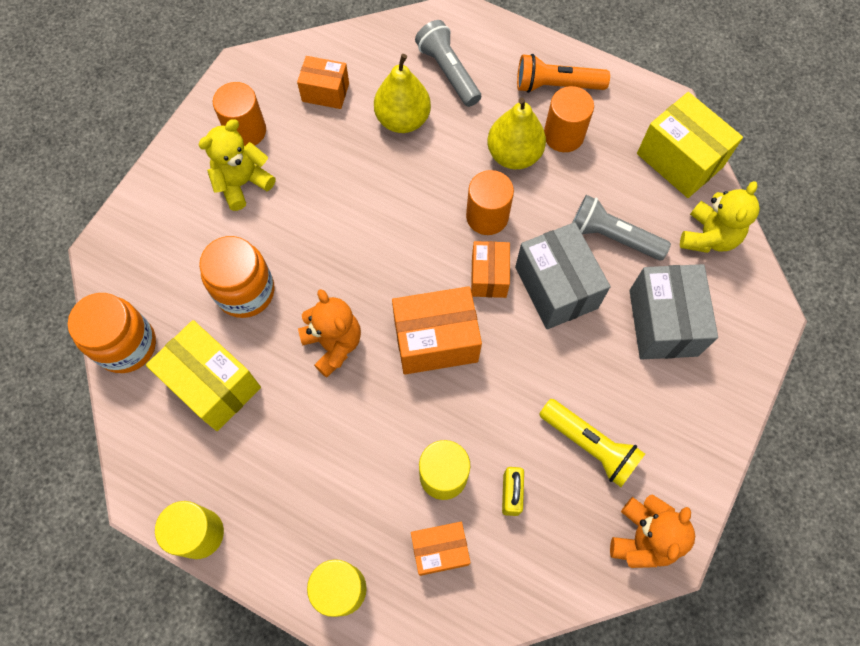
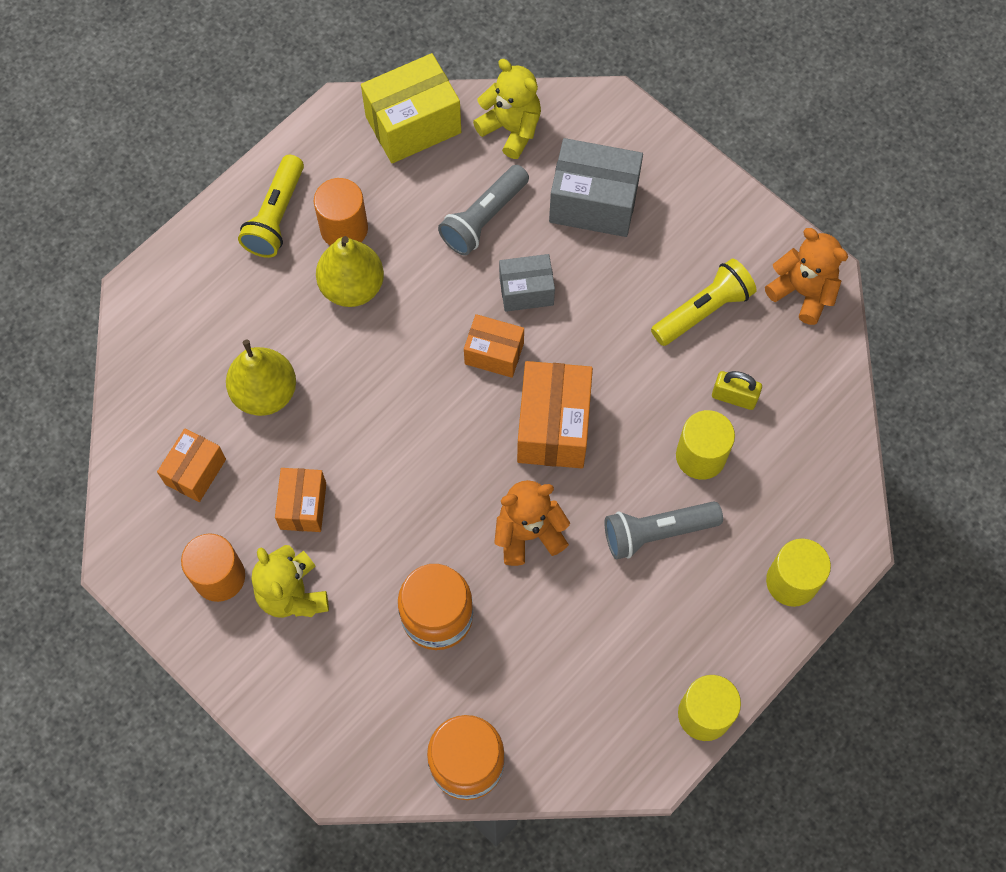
camera: 75 degrees left, 0 degrees up
yellow box [146,320,261,431] -> none
orange box [411,522,471,576] -> orange box moved to [275,468,326,532]
grey flashlight [415,20,481,107] -> grey flashlight moved to [604,501,723,559]
orange cylinder [466,170,514,235] -> none
grey box [515,222,610,329] -> grey box [499,254,555,312], size x0.61
orange flashlight [517,54,610,93] -> yellow flashlight [238,155,304,258]

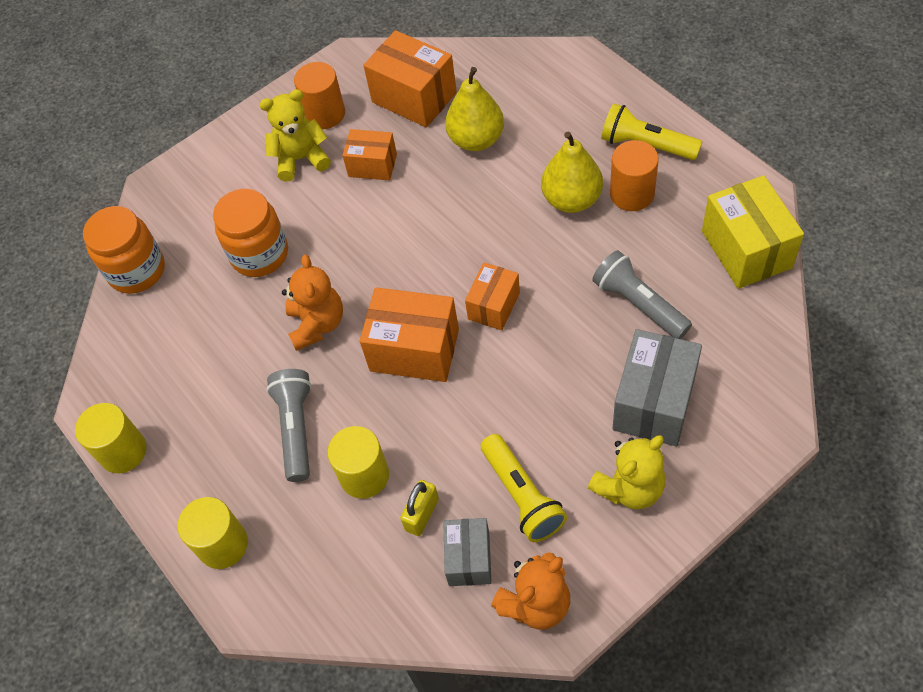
camera: 105 degrees right, 10 degrees down
orange box [157,429,226,502] -> orange box [363,30,457,127], size x1.64
yellow teddy bear [473,59,541,159] -> yellow teddy bear moved to [588,435,665,509]
grey box [499,254,555,312] -> grey box moved to [443,518,492,586]

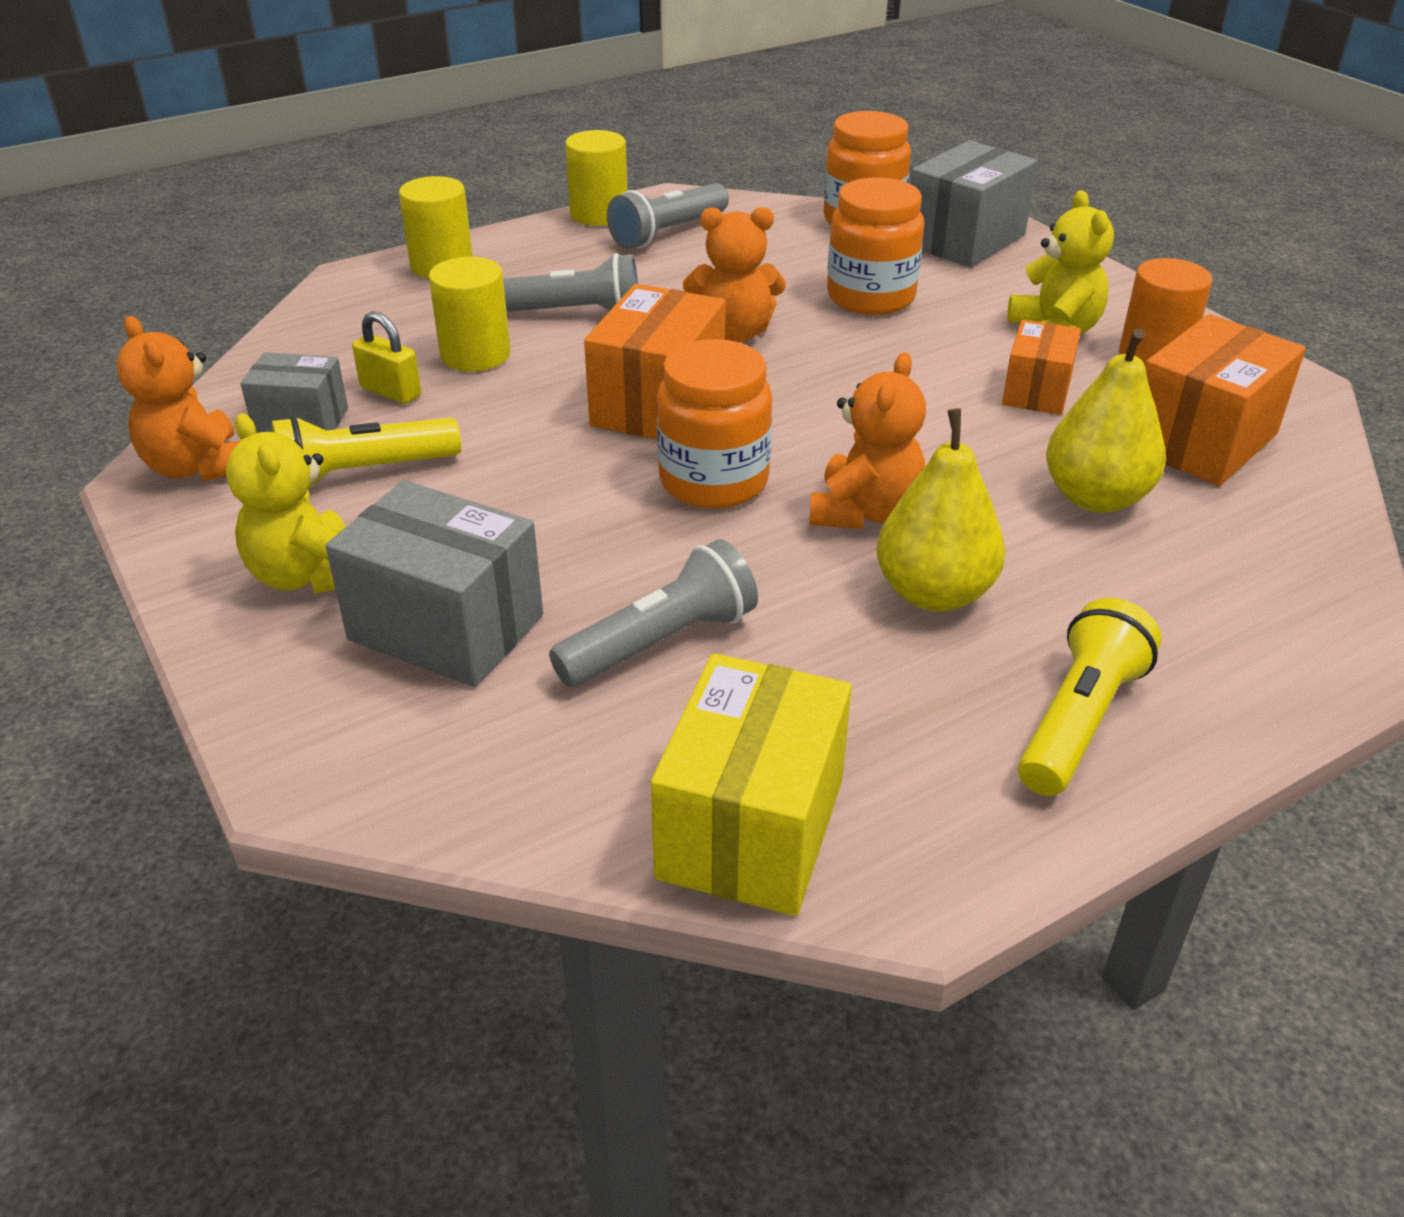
camera: 90 degrees right, 20 degrees down
orange box [465,263,520,330] -> orange jar [657,339,772,509]
orange cylinder [610,140,659,211] -> none
yellow box [702,175,804,289] -> yellow box turned 60 degrees counterclockwise [651,653,852,916]
none -> grey flashlight [607,183,729,249]
none -> orange teddy bear [809,352,926,529]
none -> grey box [910,140,1038,267]

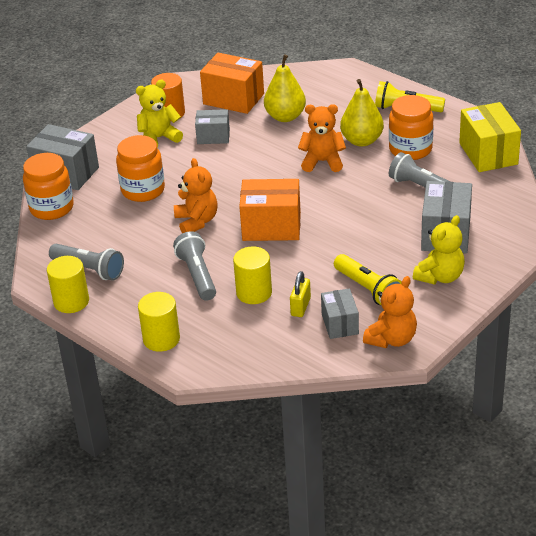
camera: 105 degrees left, 0 degrees up
yellow box [651,653,852,916] -> yellow box turned 75 degrees clockwise [459,102,521,172]
orange jar [657,339,772,509] -> orange jar moved to [389,95,433,160]
orange box [1002,320,1081,415] -> grey box [195,109,230,144]

